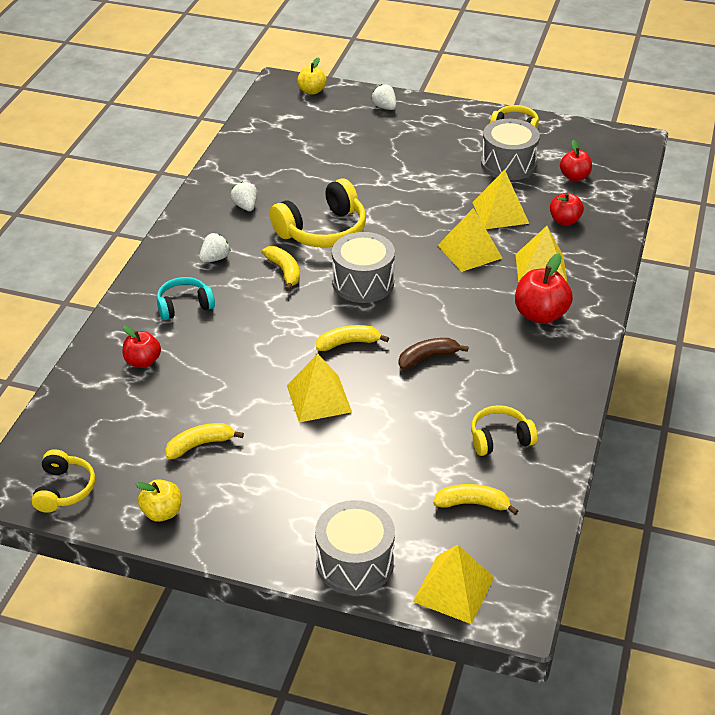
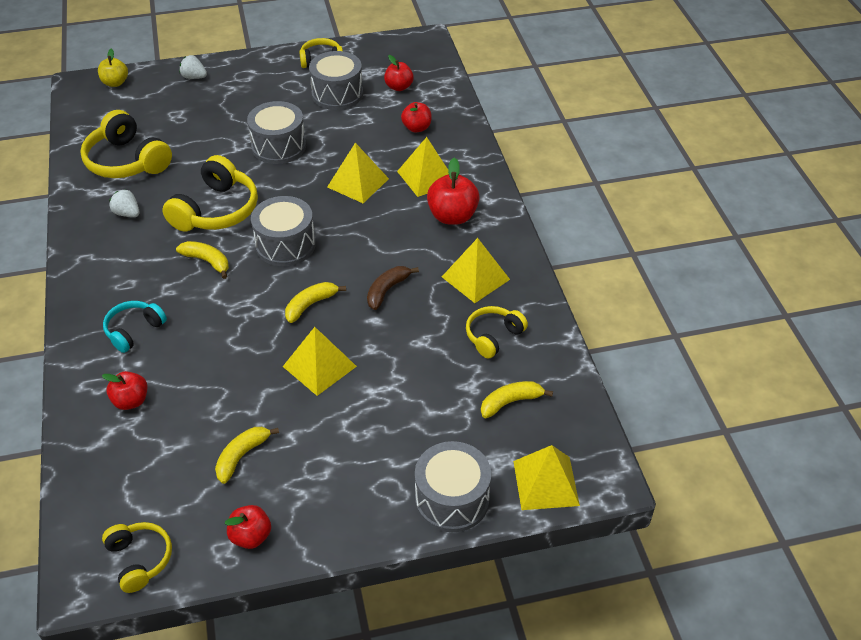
camera: 30 degrees left, 5 degrees up
yellow apple [135,479,181,522] -> red apple [225,505,271,549]
white strawberry [199,233,231,263] -> none
yellow pyramid [472,170,529,229] -> yellow pyramid moved to [442,238,510,303]
none -> yellow headphones [80,110,172,178]
none -> grey drum [247,101,306,164]

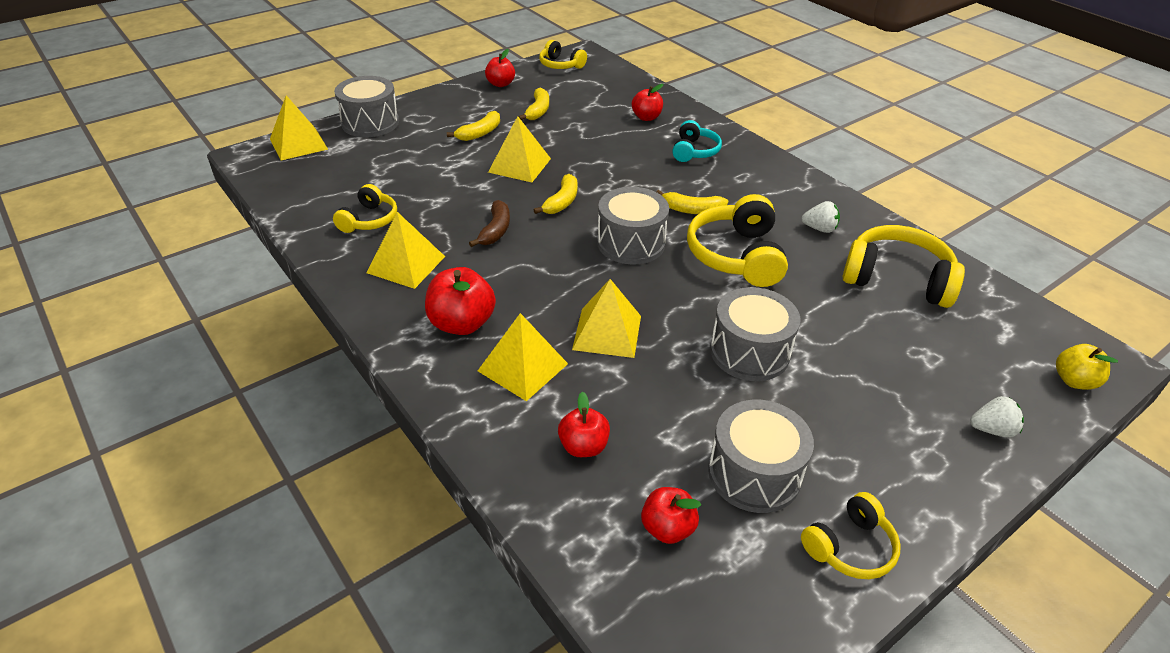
camera: 155 degrees right, 5 degrees down
yellow banana [481,381,553,418] -> yellow banana moved to [447,111,500,141]

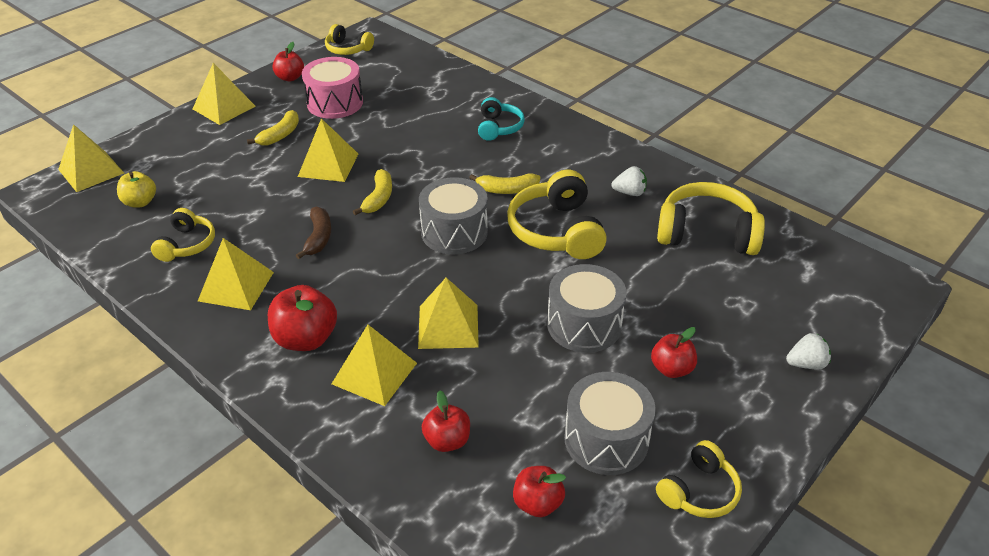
camera: 10 degrees left, 0 degrees up
grey drum [334,76,399,137] -> none
yellow banana [518,88,549,120] -> pink drum [302,57,363,119]
red apple [632,84,663,121] -> red apple moved to [651,327,697,378]
yellow apple [1056,344,1118,390] -> yellow apple moved to [117,171,156,208]
none -> yellow pyramid [193,63,256,125]

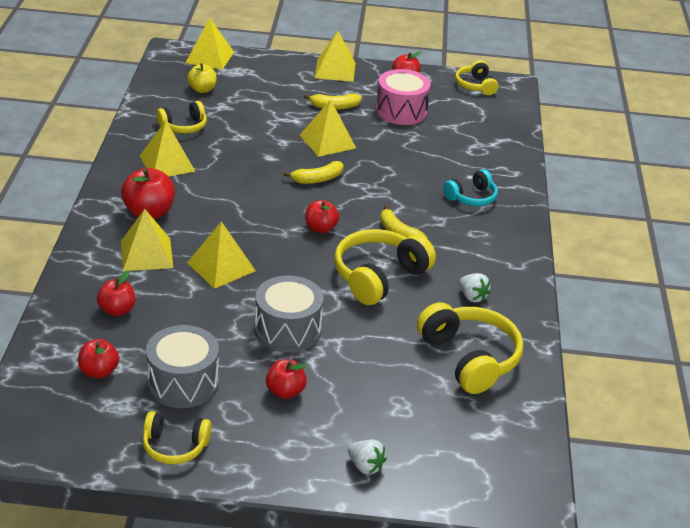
camera: 50 degrees right, 5 degrees down
brown banana [296,207,331,259] -> none
grey drum [419,177,488,255] -> red apple [305,200,339,233]

